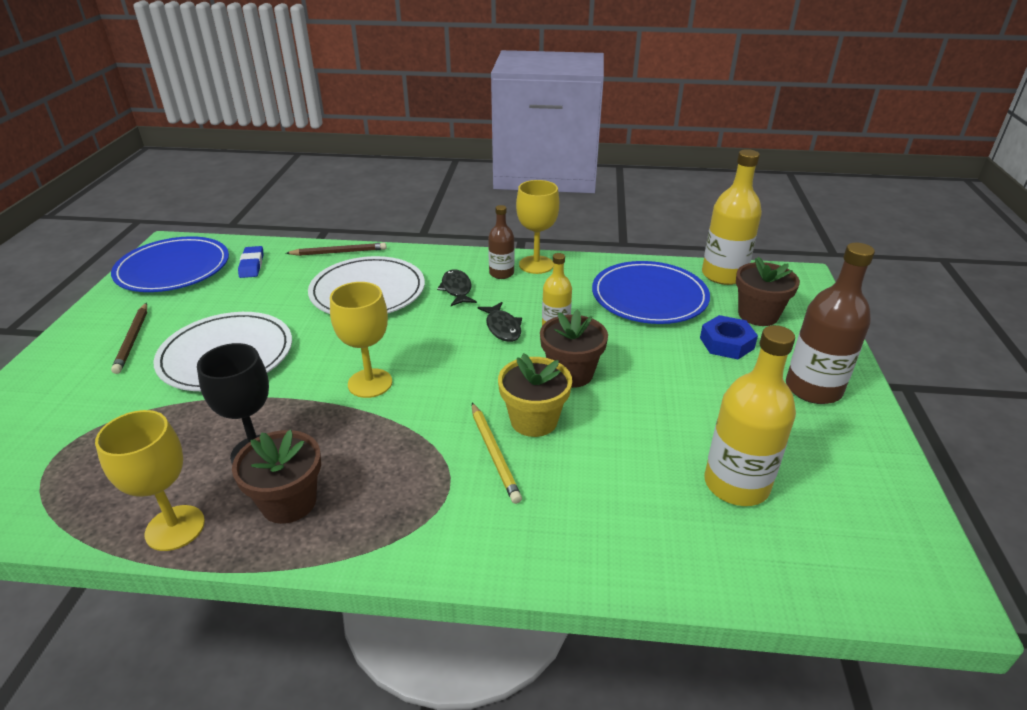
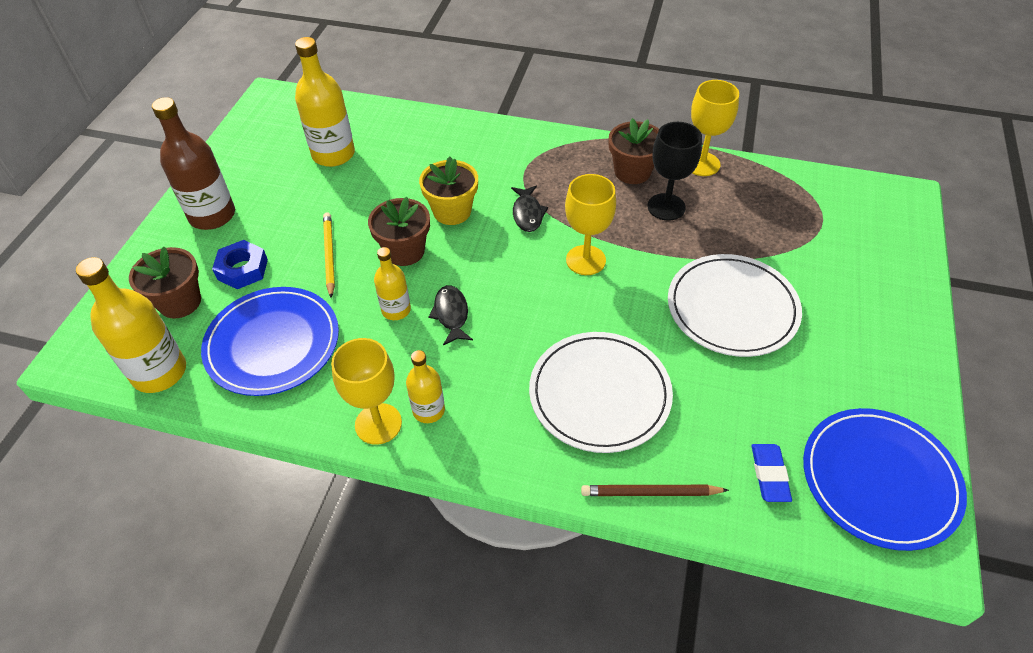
camera: 170 degrees left, 15 degrees up
brown pencil [111,303,147,374] -> none
black fish [437,269,477,306] -> black fish moved to [511,186,548,232]
yellow pencil [472,403,522,504] -> yellow pencil moved to [323,213,335,298]
brown bottle [488,205,514,279] -> yellow bottle [406,350,445,423]

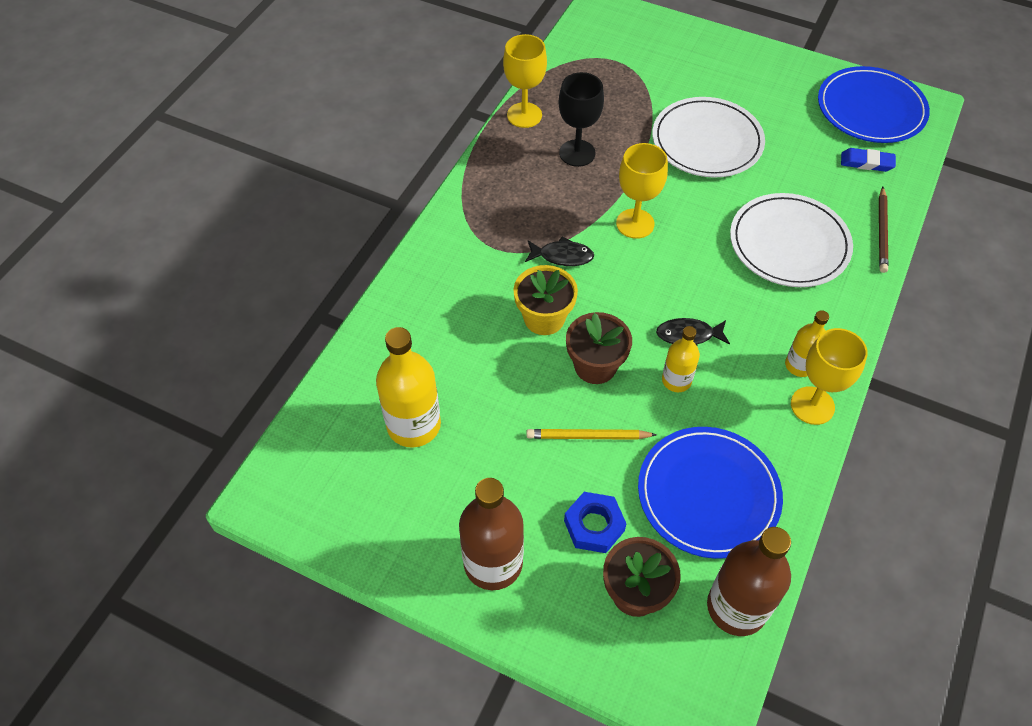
camera: 80 degrees left, 5 degrees up
yellow bottle [76,257,186,393] -> brown bottle [707,527,791,636]
brown flower pot [609,118,659,184] -> none

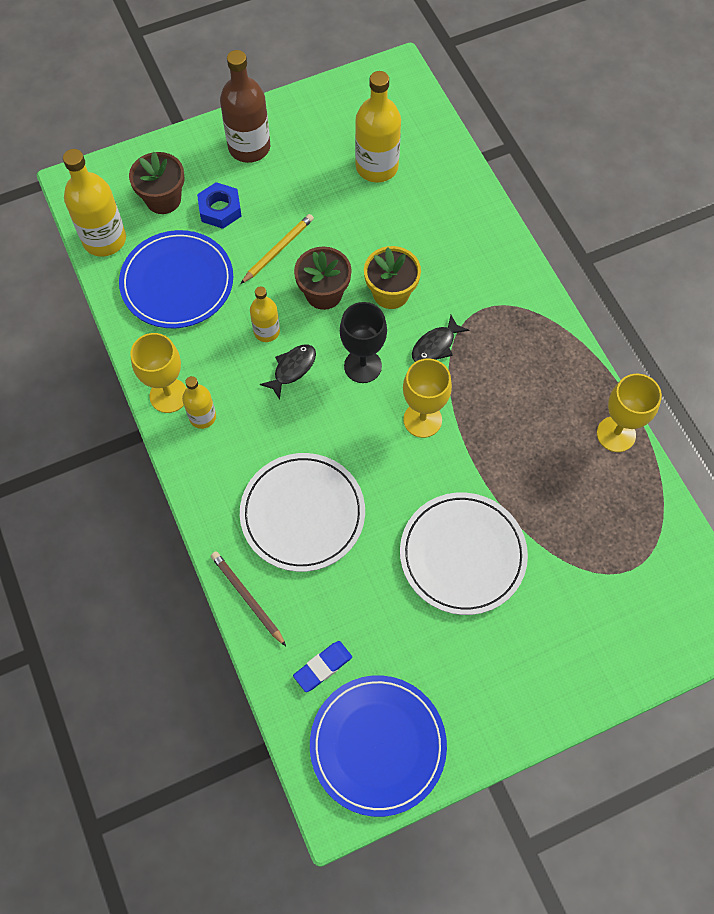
camera: 130 degrees right, 10 degrees up
black goblet [558,72,604,167] -> black goblet moved to [340,302,387,383]
brown bottle [707,527,791,636] -> yellow bottle [63,149,126,257]

